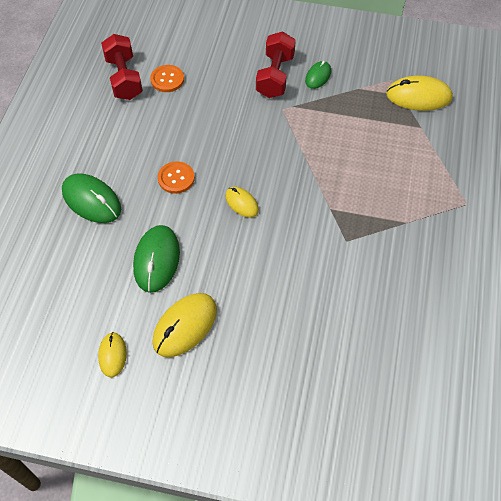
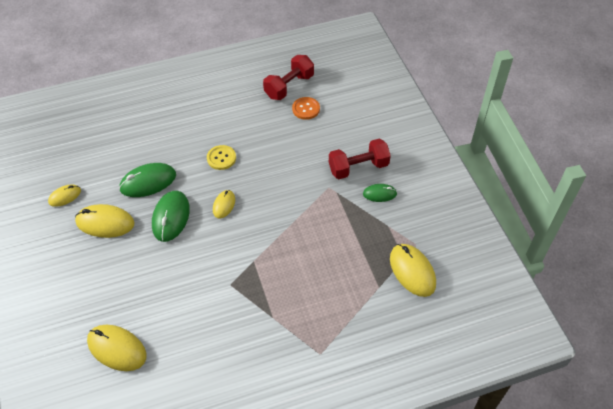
camera: 60 degrees right, 5 degrees down
green mouse [62,174,121,223] -> green mouse moved to [152,191,190,242]
orange button [158,161,195,194] -> yellow button [207,145,236,170]
none -> yellow mouse [87,325,147,371]

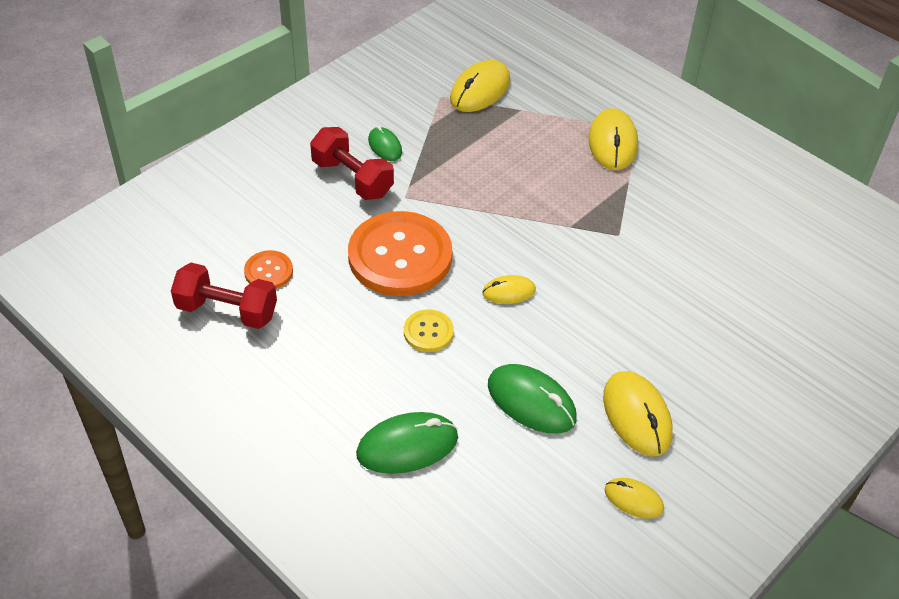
camera: 120 degrees left, 5 degrees down
yellow mouse [87,325,147,371] -> yellow mouse moved to [588,108,638,170]
green mouse [152,191,190,242] -> green mouse moved to [356,412,458,474]
none -> orange button [348,211,453,296]

